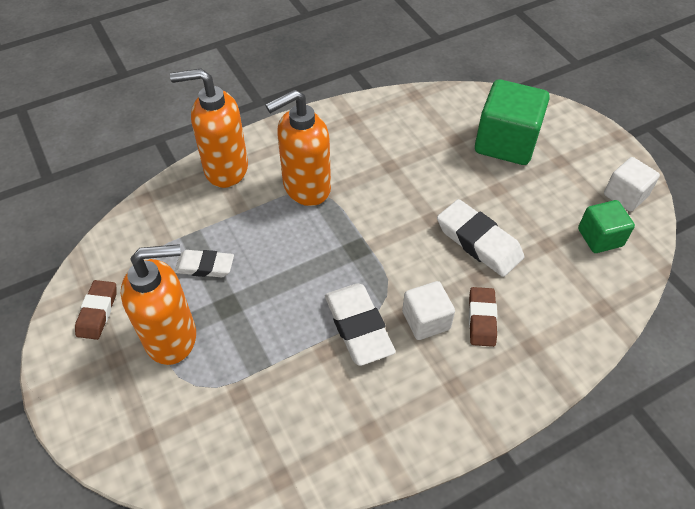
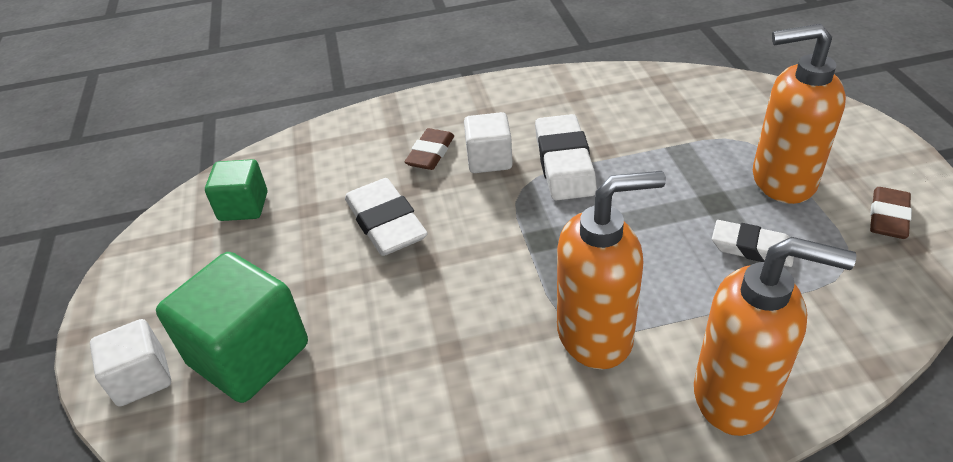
camera: 160 degrees left, 10 degrees down
white cube [604,157,660,212] -> white cube moved to [90,319,171,407]

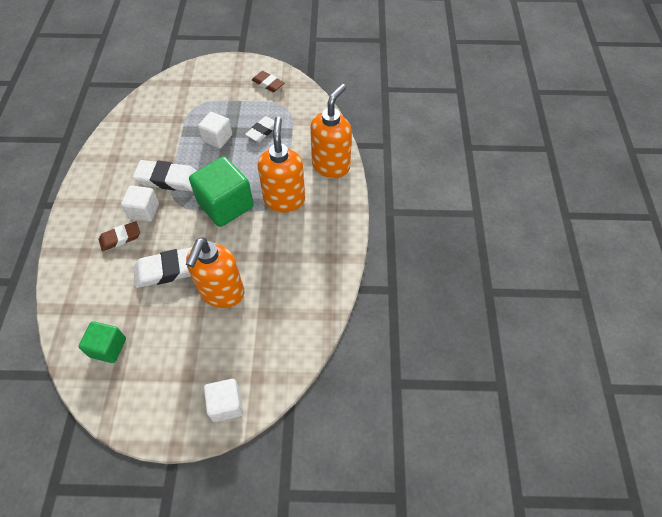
camera: 80 degrees left, 15 degrees up
green cube [156,252,308,403] -> green cube moved to [189,156,254,227]
brown eraser [405,128,454,170] -> brown eraser turned 60 degrees counterclockwise [99,221,140,251]
orange soap dispenser [753,23,846,204] -> orange soap dispenser moved to [186,237,245,308]
none -> white cube [198,112,232,148]

